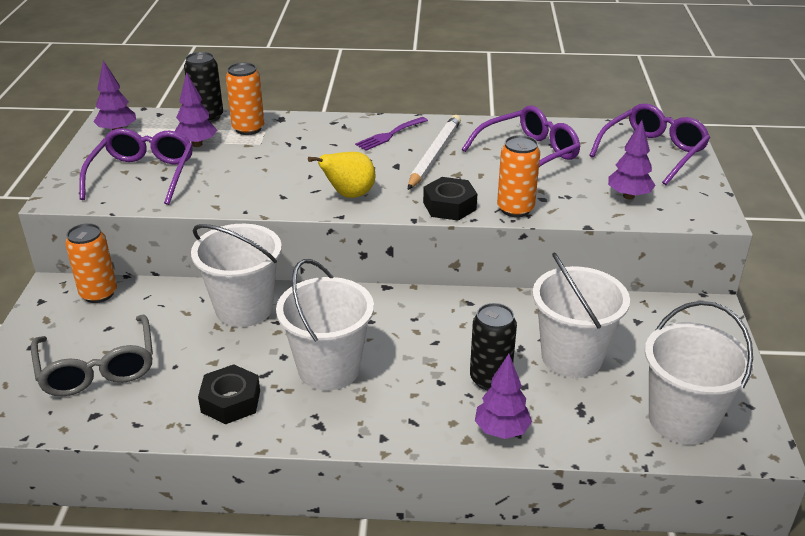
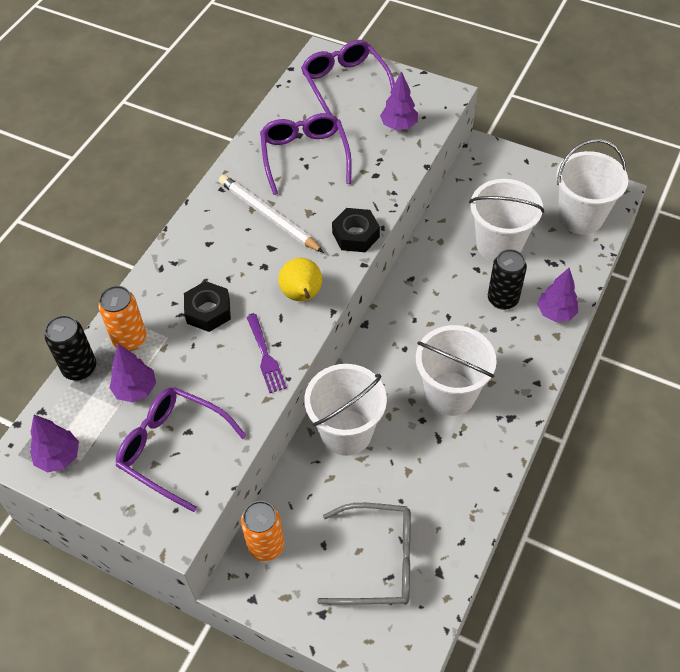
camera: 65 degrees left, 20 degrees up
black nut [198,364,260,424] -> black nut moved to [184,281,231,332]
purple fork [355,117,428,151] -> purple fork moved to [246,314,287,393]
orange can [497,135,540,217] -> none

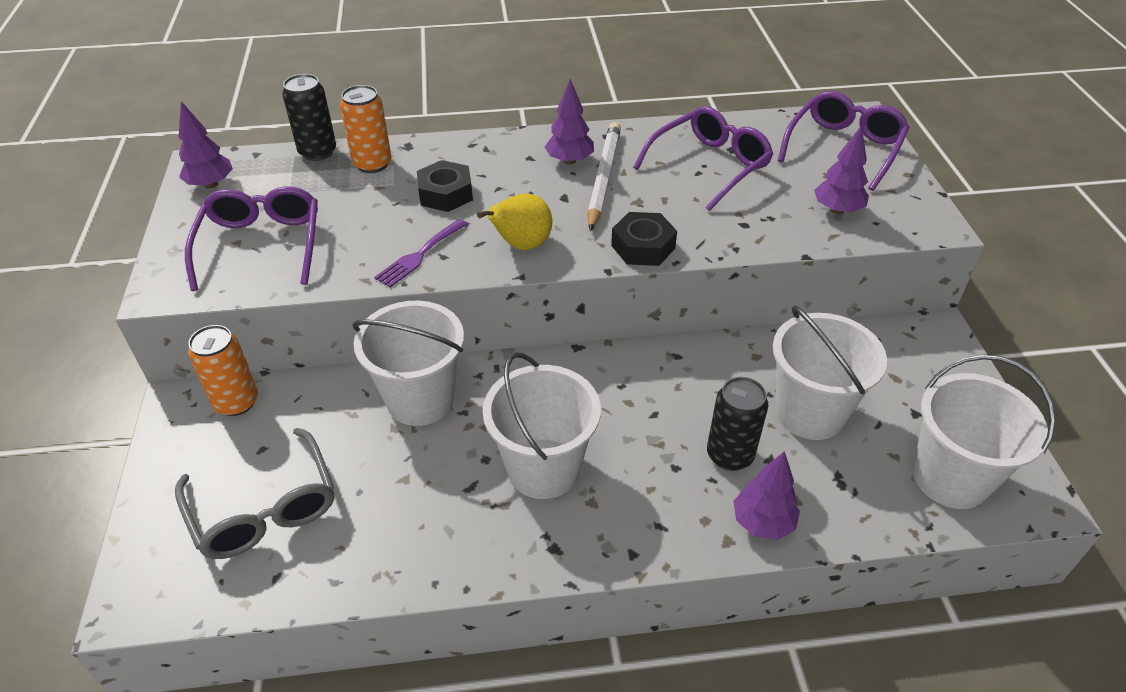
camera: 55 degrees right, 10 degrees down
purple tree [109,344,156,403] -> purple tree moved to [545,79,594,165]

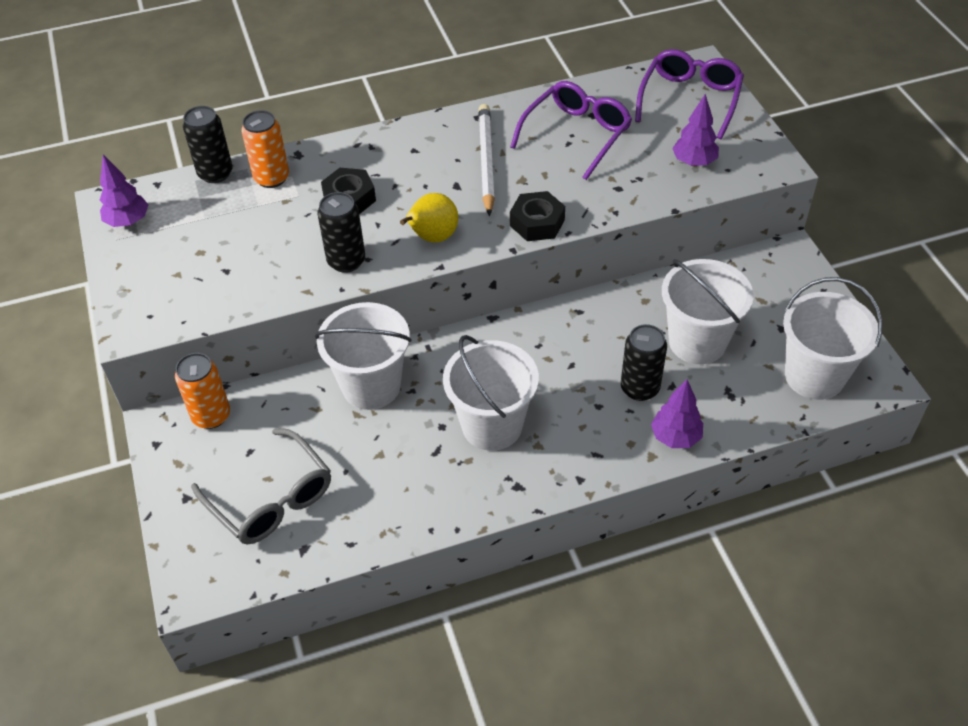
camera: 10 degrees left, 5 degrees up
purple glasses [185,186,318,291] -> none
purple fork [374,219,468,288] -> black can [317,192,365,273]
purple tree [545,79,594,165] -> none

